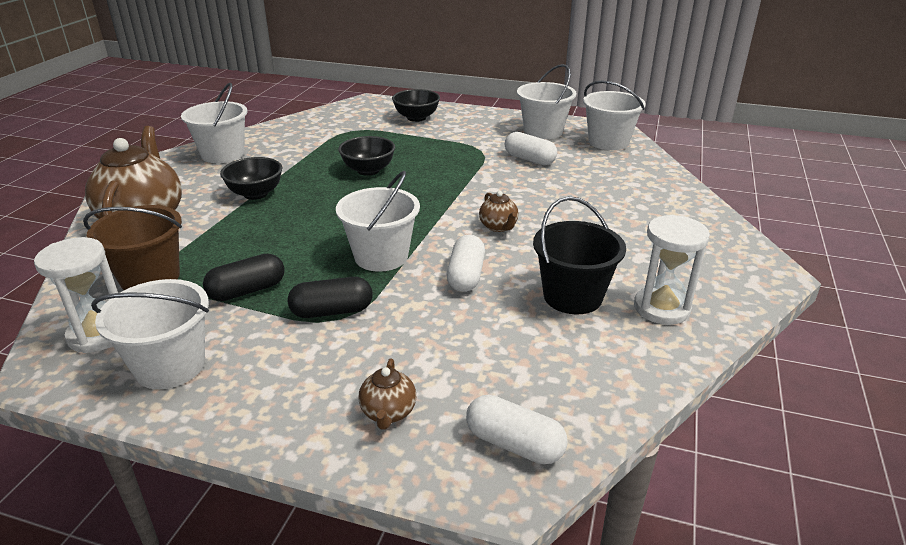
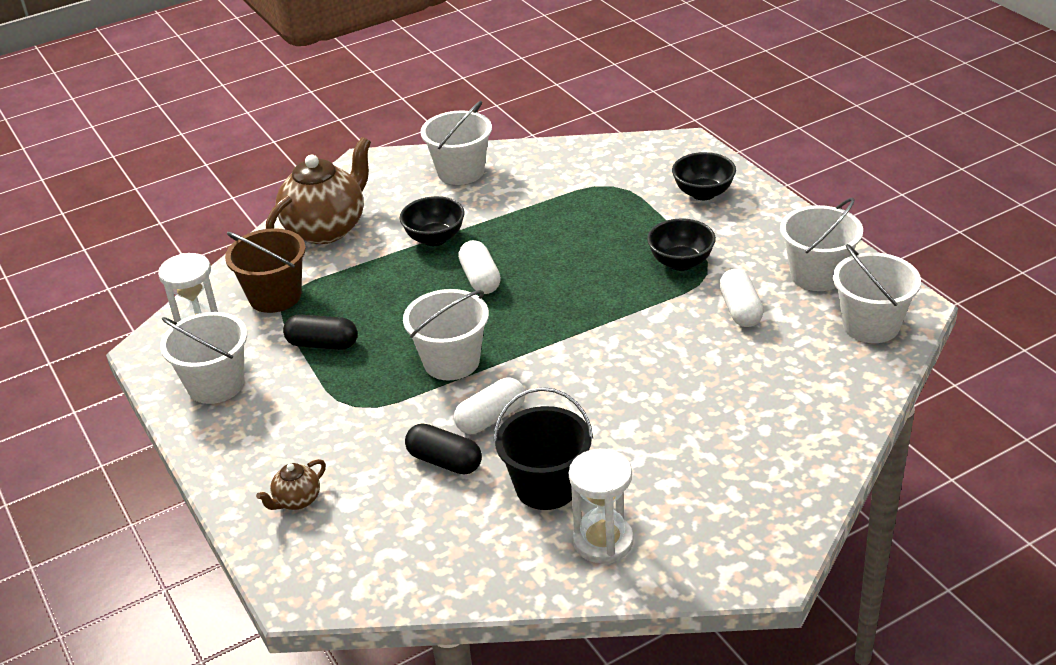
camera: 45 degrees right, 5 degrees up
black capsule [288,277,373,318] -> black capsule moved to [405,423,482,474]
black bowl [338,136,395,176] -> black bowl moved to [647,219,716,271]
white capsule [466,395,568,464] -> white capsule moved to [458,240,501,294]
brown teapot [479,191,519,232] -> none

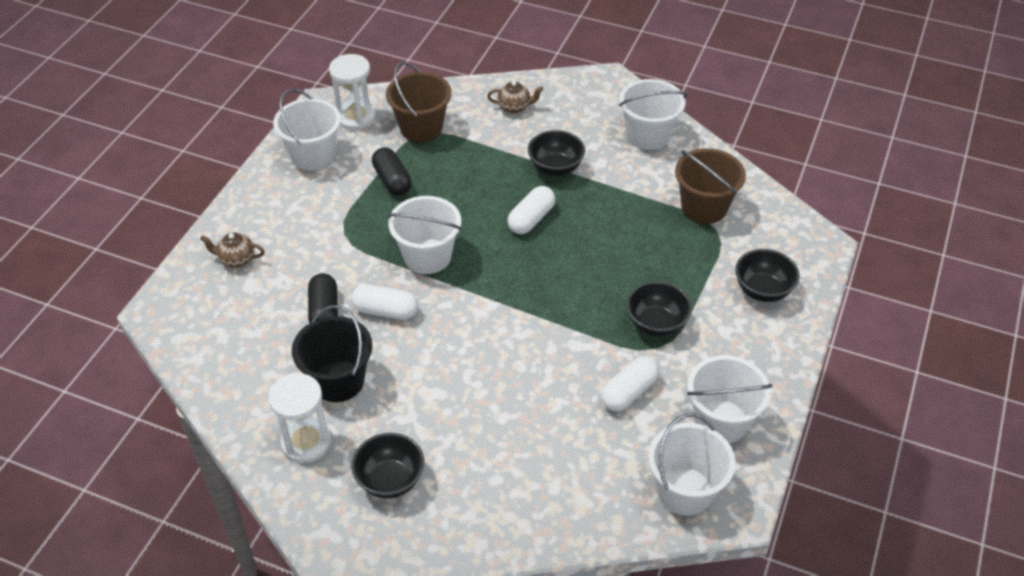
camera: 50 degrees right, 10 degrees up
brown teapot [266,137,371,244] -> brown teapot [487,81,543,114], size x0.45
none -> black bowl [351,433,424,499]
none -> brown bucket [675,149,746,224]

